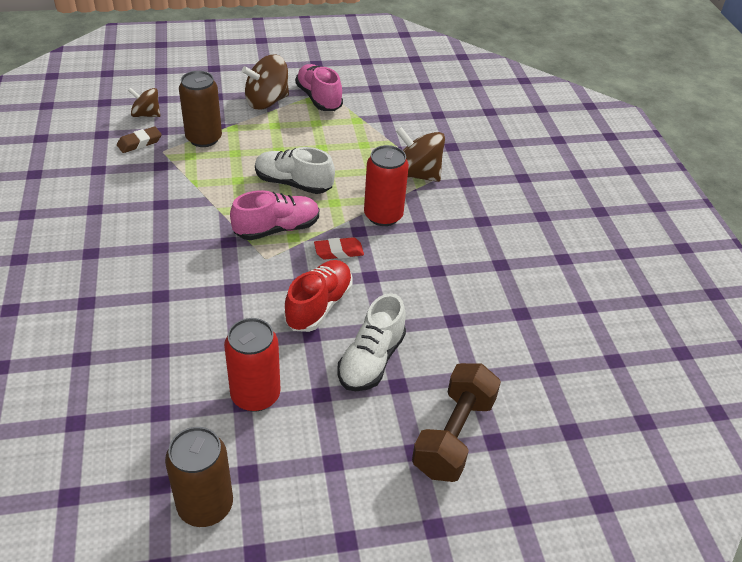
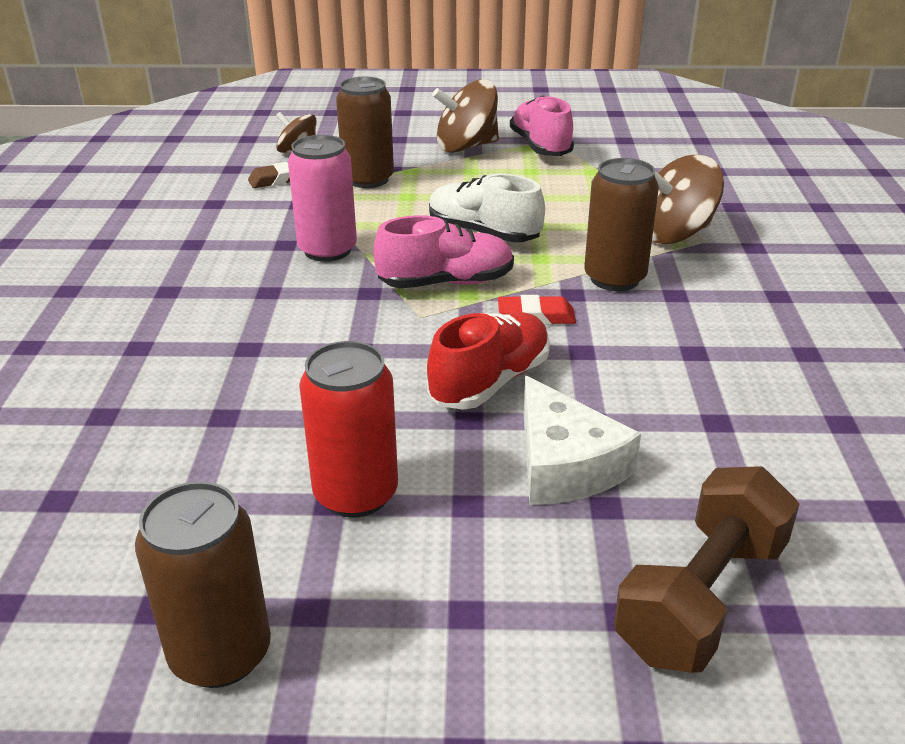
camera: 15 degrees right, 10 degrees down
white shoe [338,293,406,391] -> white cheese [524,376,641,505]
red can [364,145,409,226] -> brown can [584,158,659,291]
brown spinning top [396,127,445,182] -> brown spinning top turned 60 degrees counterclockwise [652,155,724,244]
none -> pink can [288,135,357,262]

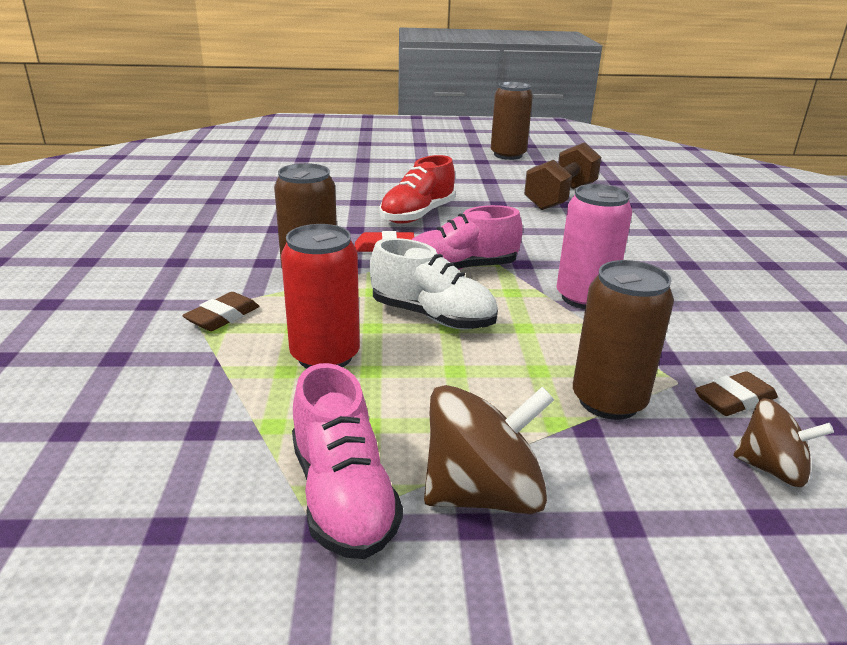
camera: 175 degrees right, 5 degrees down
red can [299,341,398,517] -> red can moved to [281,224,360,368]
white cheese [524,376,641,505] -> none
brown dumbbell [614,466,800,673] -> brown dumbbell moved to [524,142,601,210]
brown spinning top [652,155,724,244] -> brown eraser [182,292,259,331]

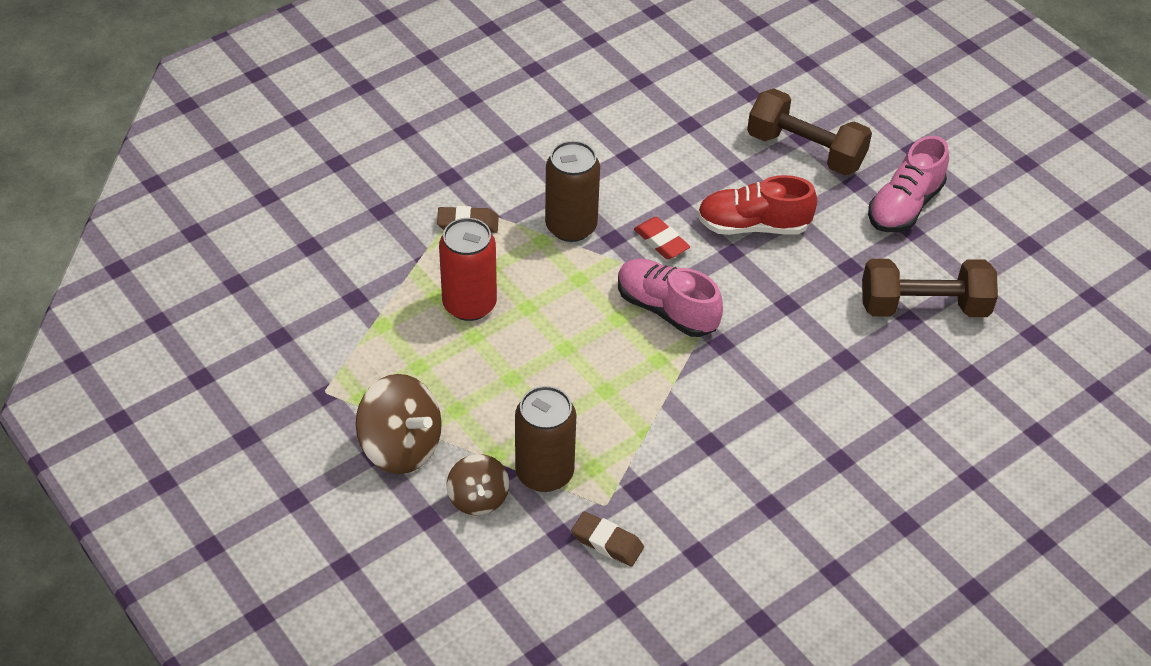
camera: 55 degrees right, 20 degrees up
pink shoe [292,363,403,559] -> pink shoe moved to [868,136,949,232]
white shoe [370,238,498,329] -> none
brown can [491,82,533,160] -> none
pink can [556,184,632,309] -> none
brown spinning top [734,398,834,487] -> brown spinning top moved to [447,454,509,515]
none -> brown dumbbell [747,89,872,175]

